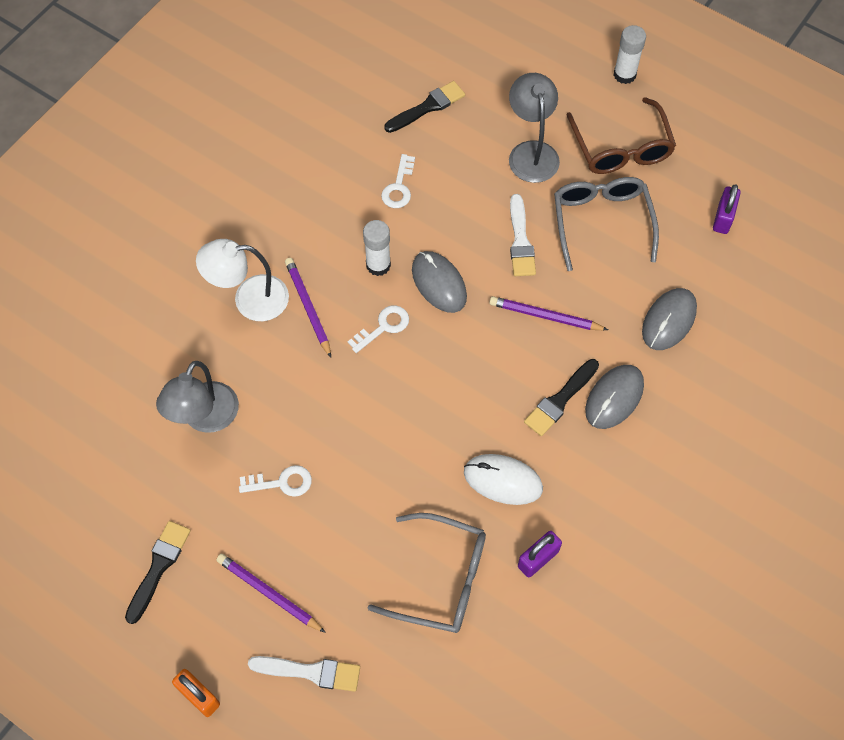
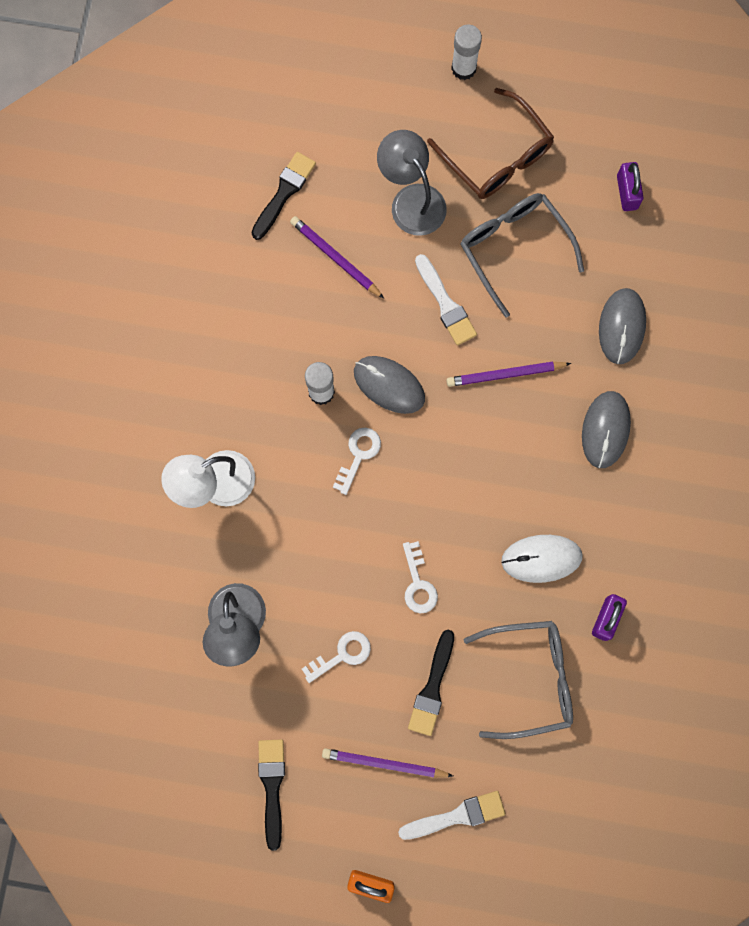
camera: 25 degrees left, 15 degrees up
purple pencil [285,258,331,358] -> purple pencil moved to [290,216,384,299]
white key [381,154,415,208] -> white key moved to [403,541,438,613]
black brush [524,359,599,436] -> black brush moved to [408,630,454,736]

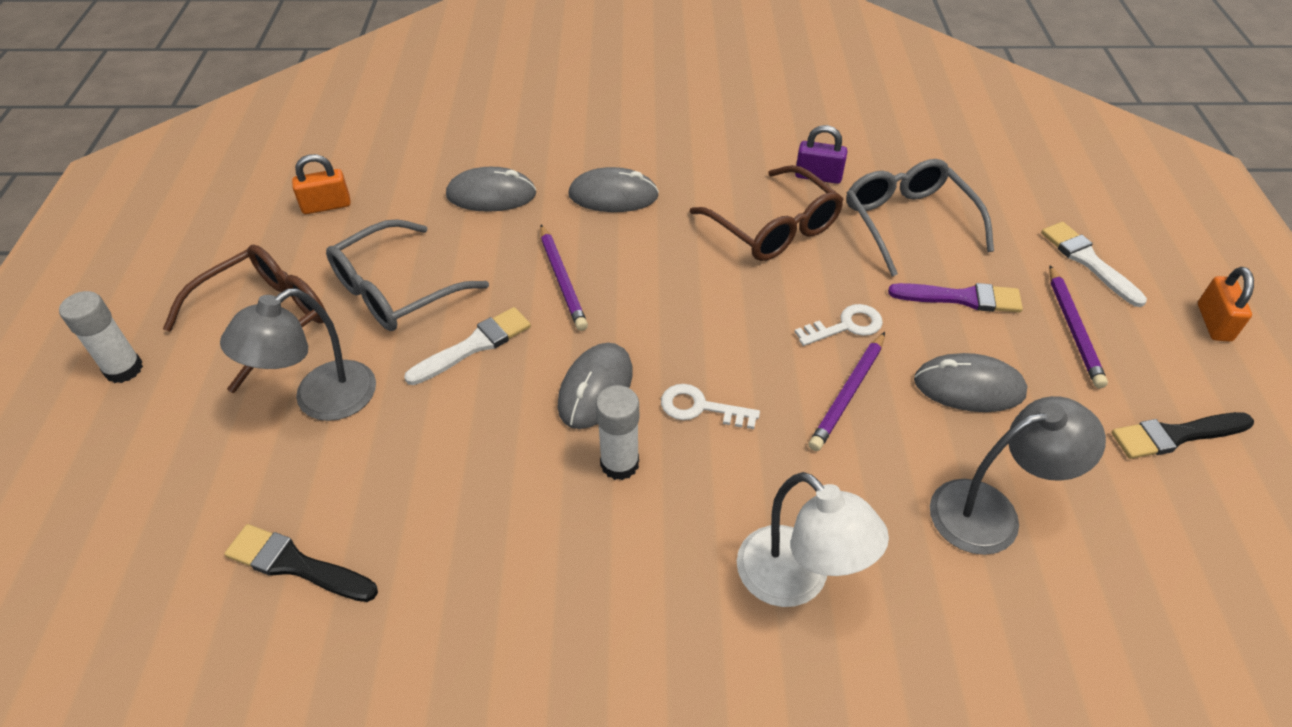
camera: 100 degrees left, 30 degrees down
purple pencil [290,216,384,299] -> purple pencil moved to [809,332,885,451]
white key [302,631,371,683] -> grey mouse [914,353,1028,412]
black brush [408,630,454,736] -> purple brush [888,283,1023,313]
white mouse [501,535,583,583] -> brown glasses [690,165,843,261]
purple padlock [617,162,644,211] -> orange padlock [292,154,351,214]

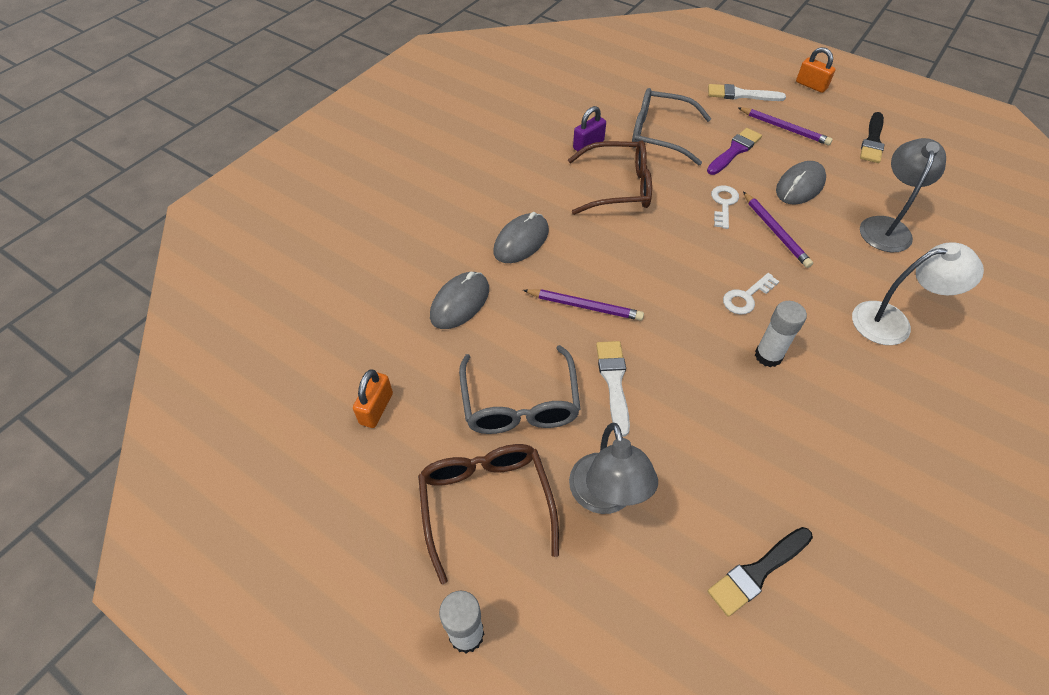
camera: 55 degrees left, 5 degrees up
grey mouse [558,343,633,429] -> none

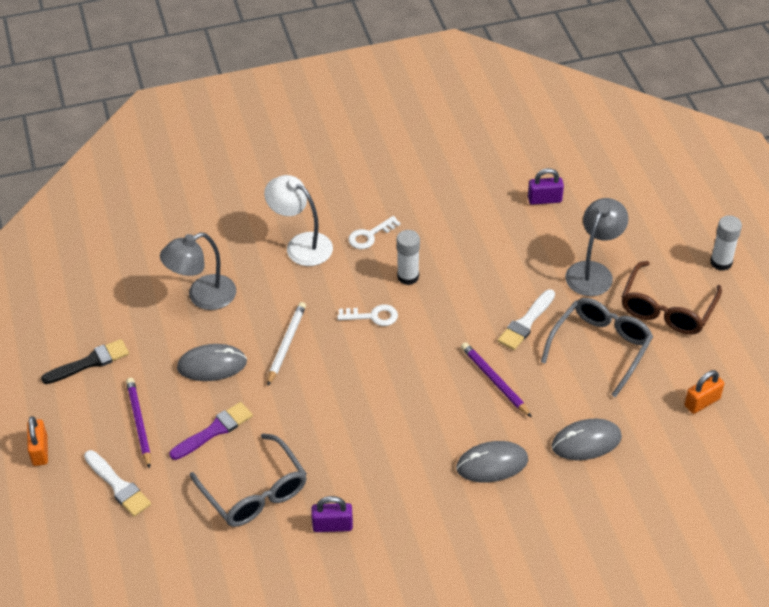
camera: 140 degrees left, 5 degrees down
brown glasses [568,140,652,215] -> none
purple brush [707,128,762,175] -> purple brush turned 150 degrees clockwise [169,402,253,460]
black brush [707,527,813,617] -> purple padlock [528,168,564,205]
white key [711,186,739,229] -> white key moved to [348,216,400,249]
purple pencil [743,192,813,268] -> white pencil [267,302,306,386]

